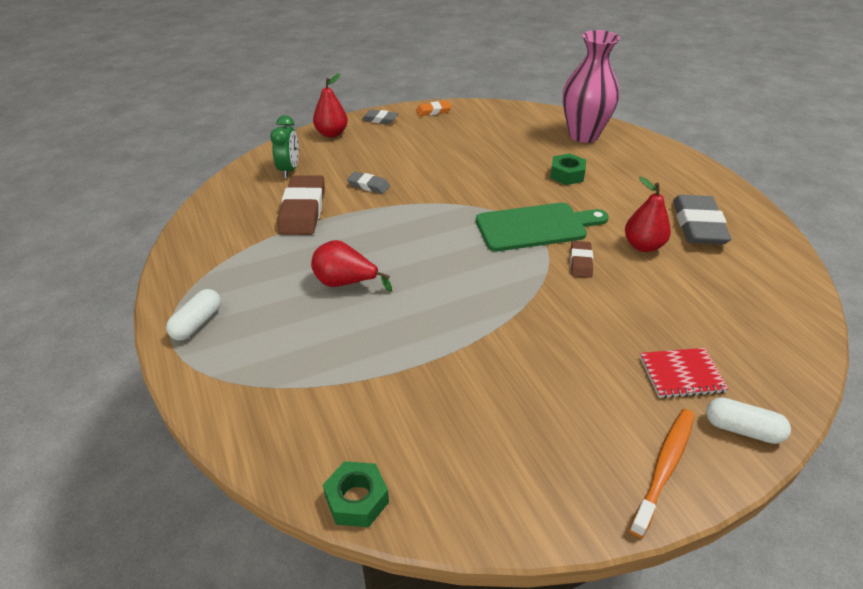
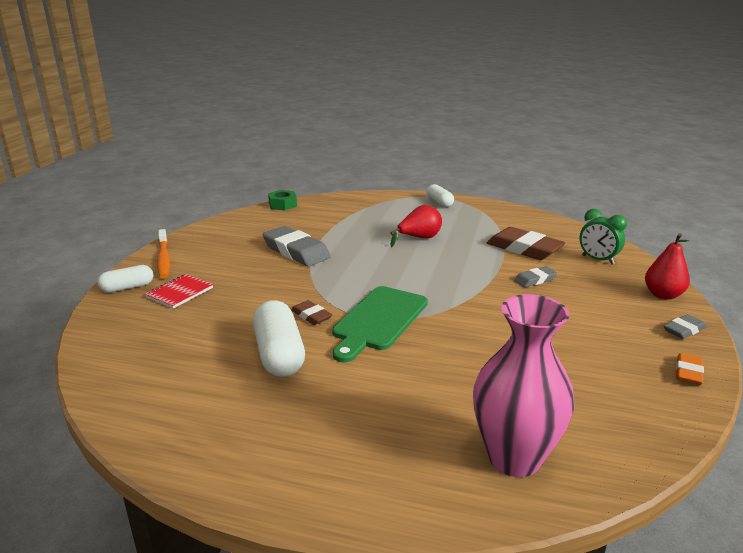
camera: 130 degrees right, 15 degrees down
green nut [550,154,586,185] -> none
red pear [625,177,671,252] -> white capsule [253,300,305,377]
grey eraser [673,195,731,244] -> grey eraser moved to [263,226,331,266]

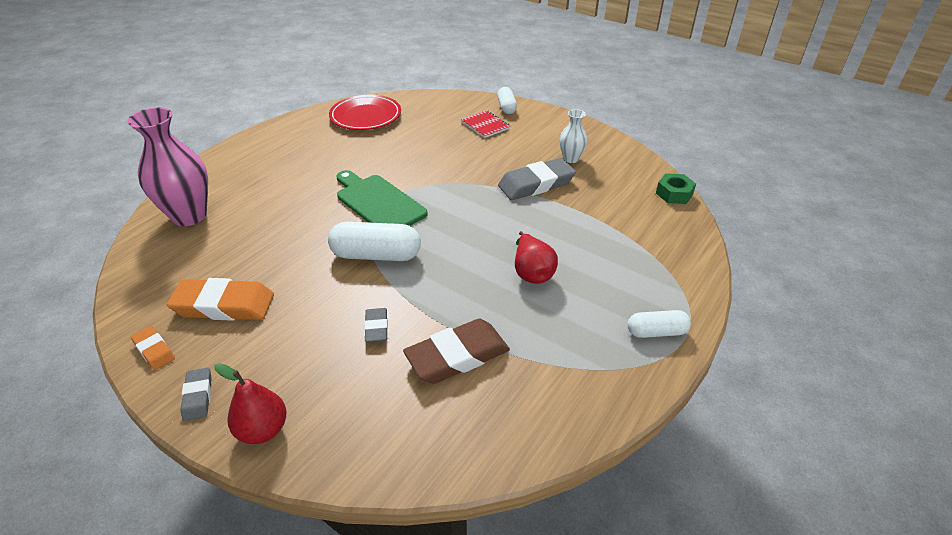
camera: 110 degrees right, 15 degrees up
orange toothbrush [157,229,170,279] -> none
white capsule [253,300,305,377] -> white capsule moved to [328,222,421,261]
brown eraser [291,300,332,325] -> none
green clock [580,209,627,265] -> none
none -> orange eraser [167,278,274,321]
none -> red plate [329,95,401,130]
none -> white vase [560,109,588,163]

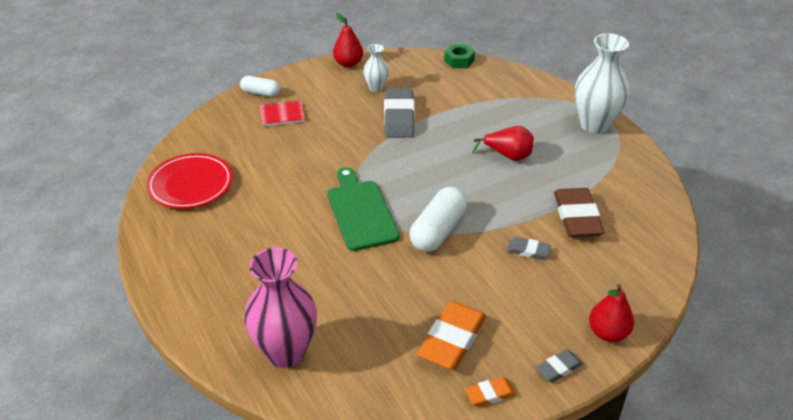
camera: 65 degrees left, 0 degrees up
grey eraser [181,368,212,421] -> grey eraser turned 45 degrees counterclockwise [536,349,583,382]
green cutting board [337,170,428,226] -> green cutting board turned 90 degrees clockwise [327,167,400,251]
white capsule [627,310,691,338] -> white vase [575,33,629,134]
none -> red pear [333,13,363,68]

